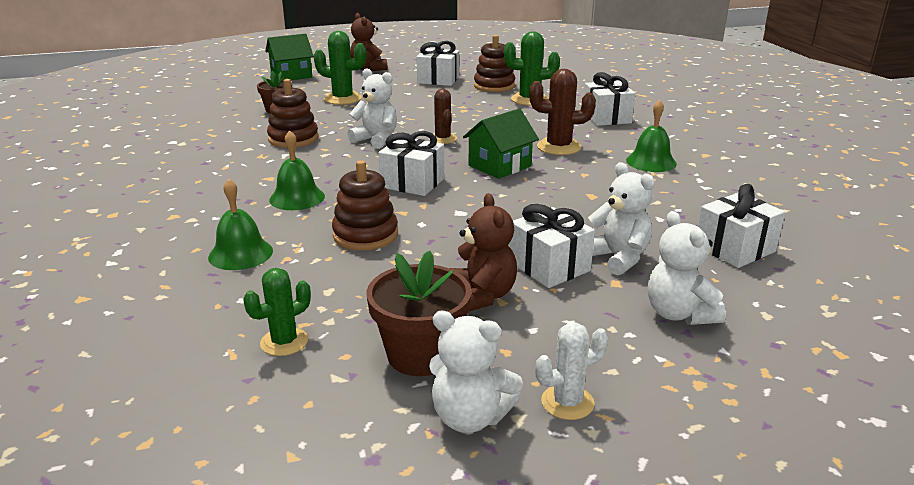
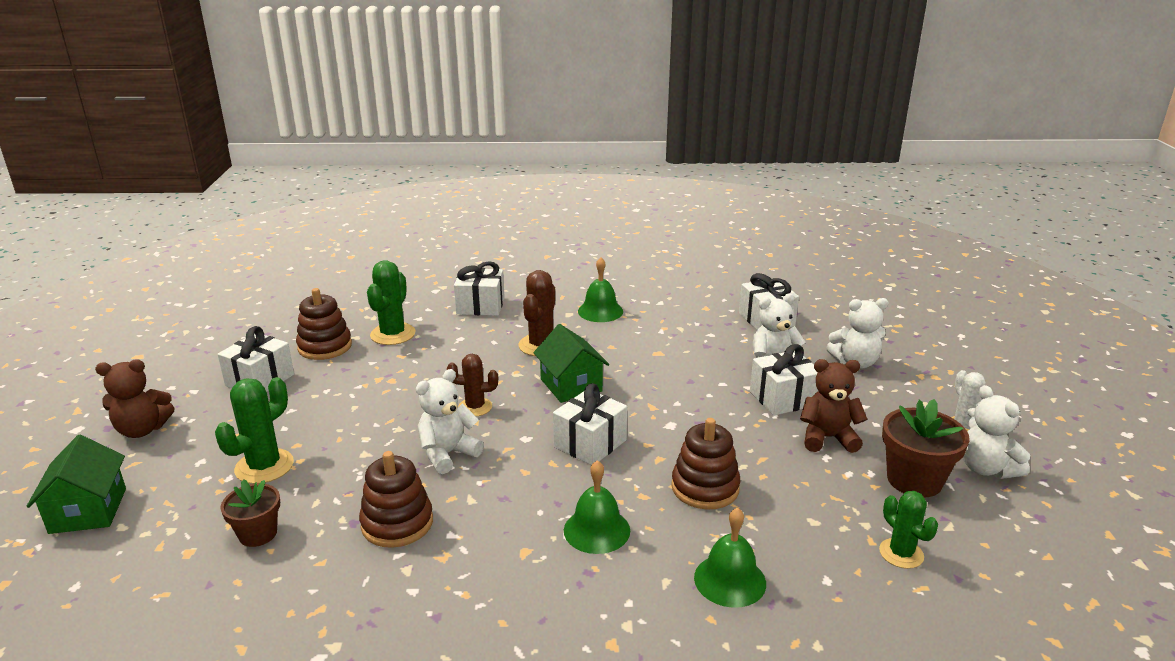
camera: 75 degrees left, 0 degrees up
white teddy bear [429,311,523,433] -> white teddy bear turned 120 degrees clockwise [963,385,1030,479]

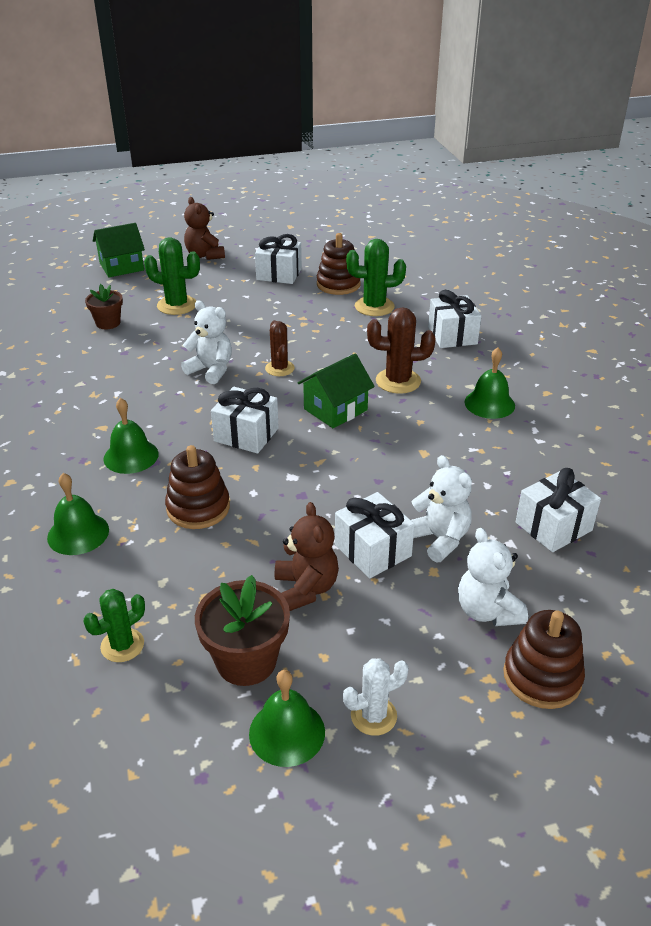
camera: 75 degrees right, 10 degrees up
brown stacking toy [359,451,433,548] -> brown stacking toy moved to [503,610,585,709]
white teddy bear [963,385,1030,479] -> green bell [249,670,325,767]

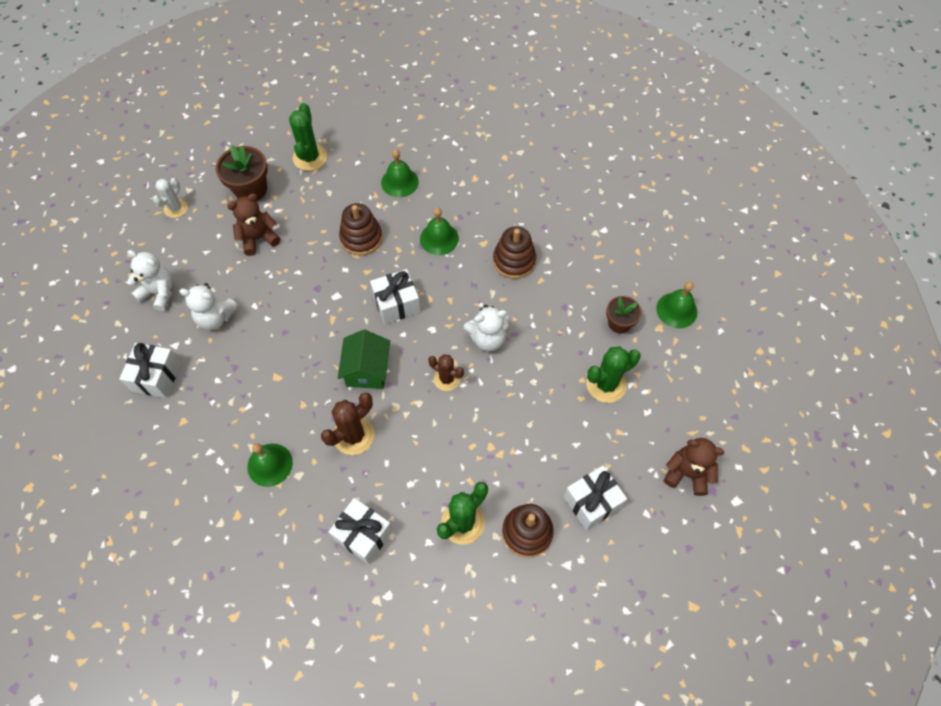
camera: 135 degrees right, 25 degrees up
green cactus [83,589,145,662] -> green cactus [289,103,327,171], size x1.51
green house [93,223,145,277] -> none
green bell [249,670,325,767] -> green bell moved to [656,282,697,328]
brown teddy bear [275,502,339,611] -> brown teddy bear turned 120 degrees clockwise [227,193,280,256]
white gift [335,492,415,578] -> none
brown stacking toy [503,610,585,709] -> brown stacking toy moved to [493,226,536,279]

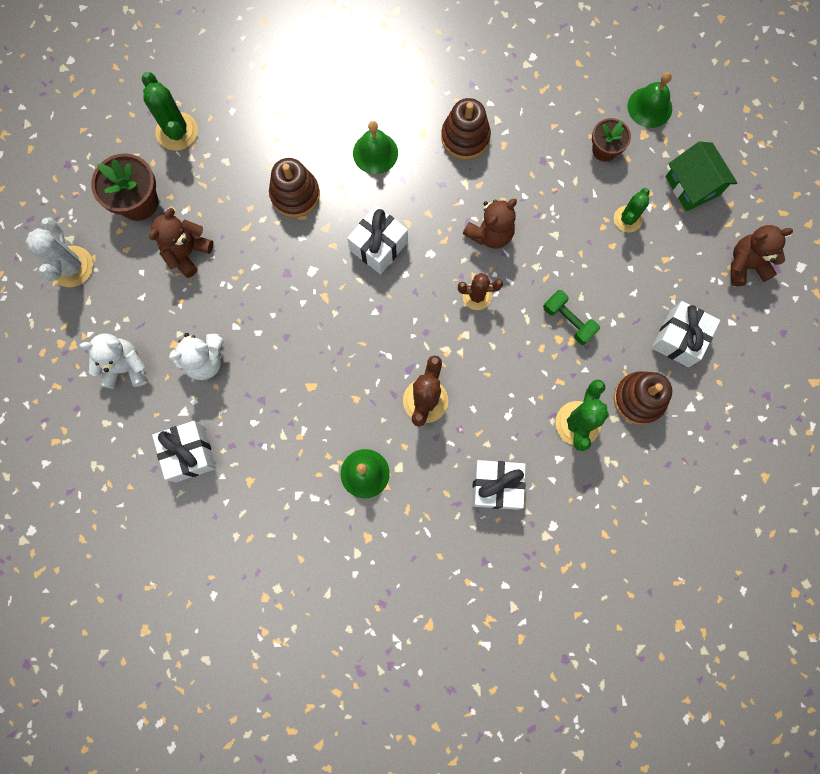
camera: 30 degrees left, 15 degrees up
white cactus [153,178,188,218] -> white cactus [26,217,93,287], size x1.51
green house [338,330,390,389] -> green house moved to [665,141,737,212]
green bell [381,149,419,197] -> none
white teddy bear [464,305,510,351] -> brown teddy bear [463,199,517,248]
green cactus [586,346,641,403] -> green cactus [614,188,650,233], size x0.66
none -> green dumbbell [543,290,600,345]

